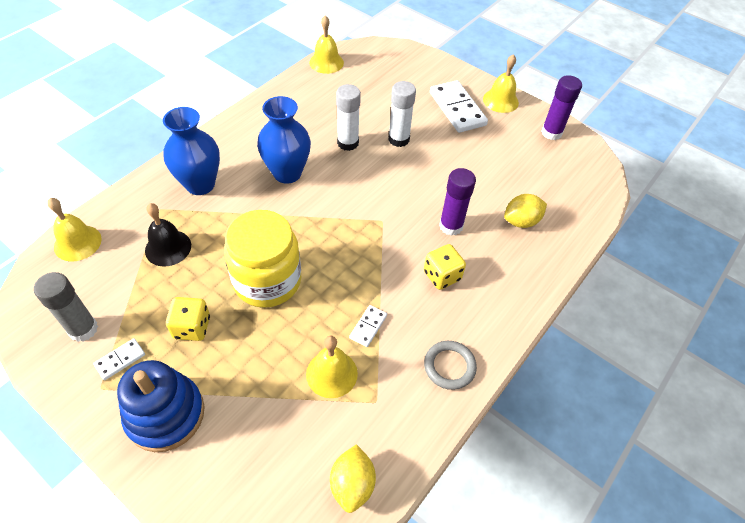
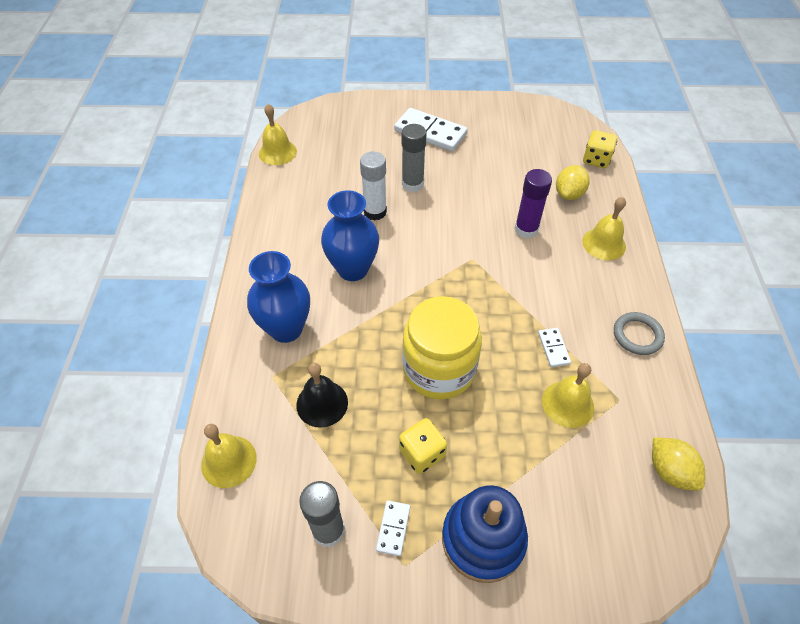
camera: 35 degrees left, 0 degrees up
white glue stick [388,81,416,147] -> grey glue stick [401,124,427,192]
yellow dice [424,244,466,290] -> yellow dice moved to [583,130,617,168]
yellow bell [483,54,519,113] -> yellow bell moved to [582,197,626,260]
purple glue stick [541,75,582,140] -> none

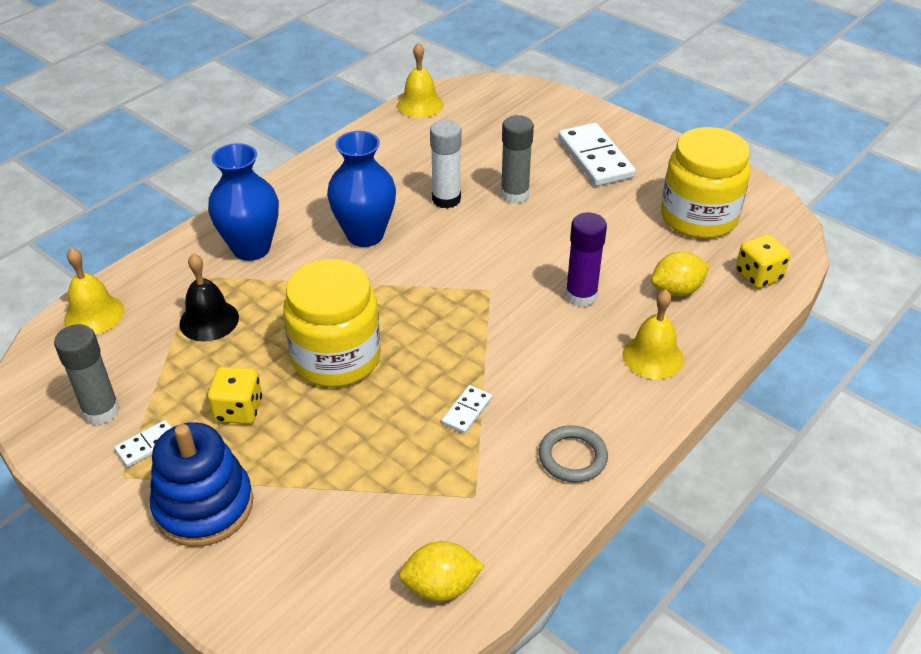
camera: 40 degrees right, 10 degrees down
yellow bell [542,363,594,428] -> none
yellow lemon [652,437,705,491] -> yellow lemon turned 75 degrees clockwise [399,541,484,602]
none -> yellow jar [661,127,750,239]

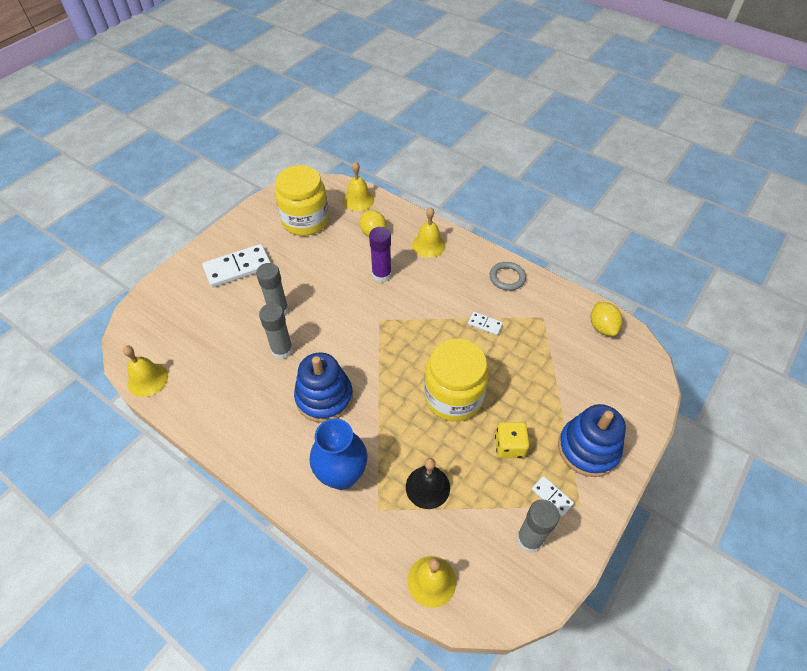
camera: 95 degrees left, 10 degrees up
blue vase [327,131,396,247] -> blue stacking toy [294,352,353,423]
white glue stick [430,120,461,209] -> grey glue stick [259,303,293,359]
yellow dice [736,234,791,289] -> yellow bell [343,162,374,211]

